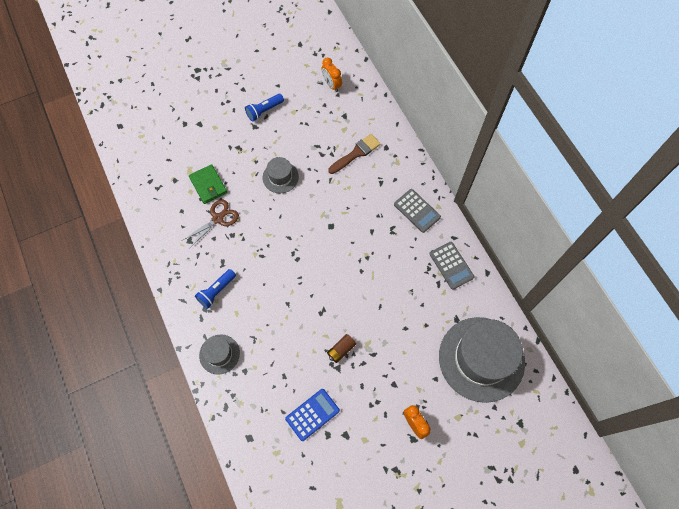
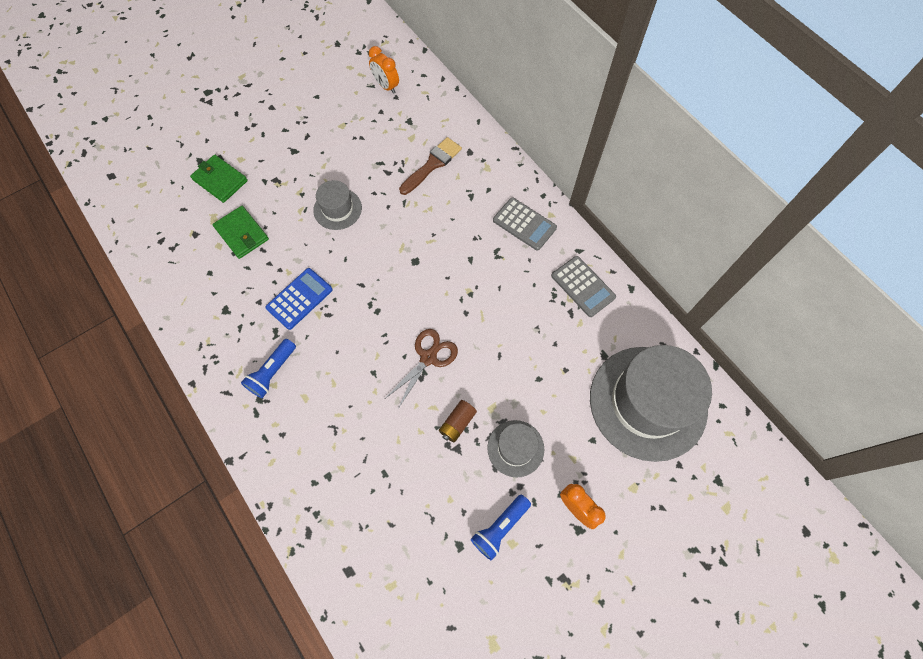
camera: 10 degrees left, 0 degrees up
brown scissors [183,200,239,249] -> brown scissors moved to [386,329,458,409]
grey hat [199,335,240,375] -> grey hat moved to [487,420,544,477]
blue flashlight [245,94,284,122] -> blue flashlight moved to [471,495,531,561]
blue calculator [285,389,340,441] -> blue calculator moved to [266,268,333,330]
none -> green wallet [190,155,248,203]

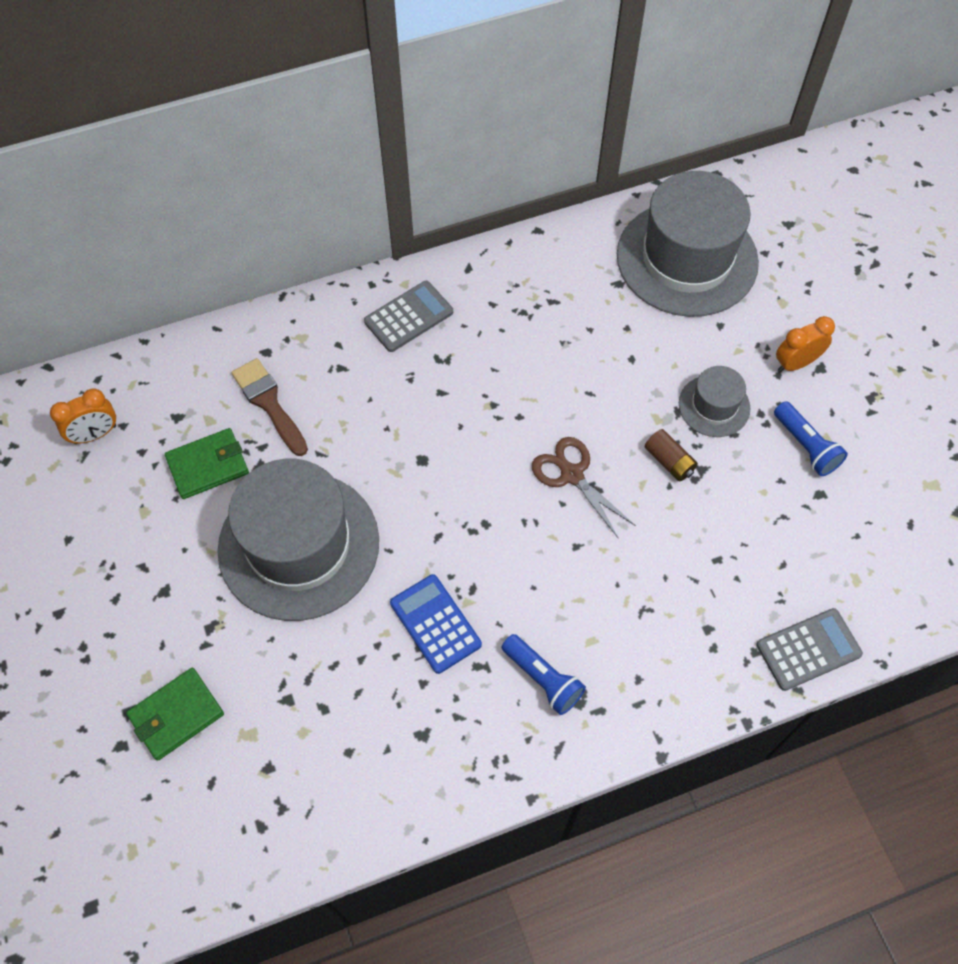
camera: 75 degrees left, 5 degrees down
green wallet [212,206,269,259] -> green wallet moved to [165,428,249,499]
grey hat [313,180,362,230] -> grey hat [217,459,379,621], size x2.12
grey calculator [552,256,616,317] -> grey calculator moved to [756,608,863,691]

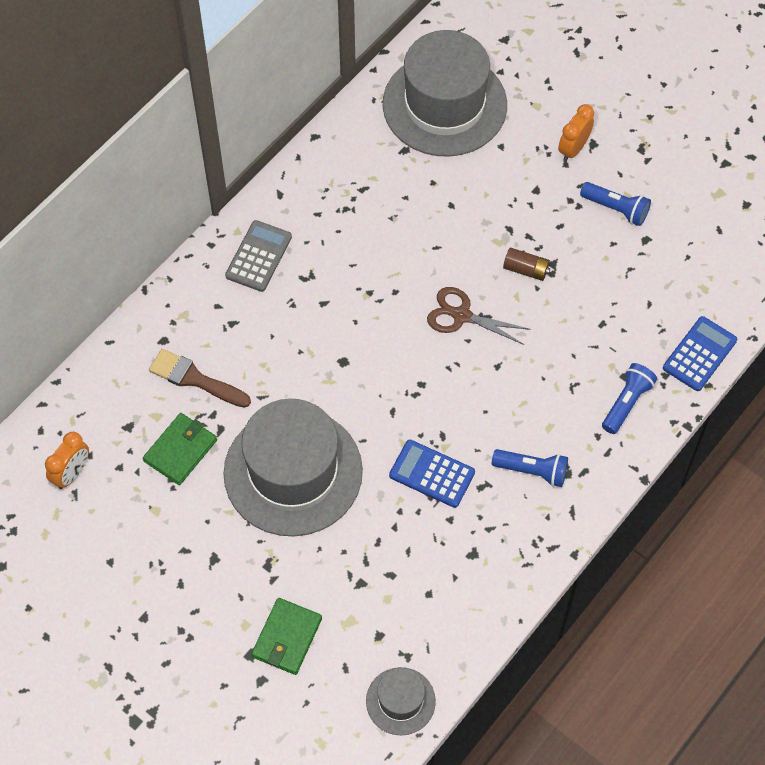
camera: 30 degrees left, 0 degrees up
grey hat [679,366,750,437] -> grey hat moved to [366,667,436,735]
grey calculator [756,608,863,691] -> blue calculator [663,316,737,391]
none -> blue flashlight [602,363,657,434]

